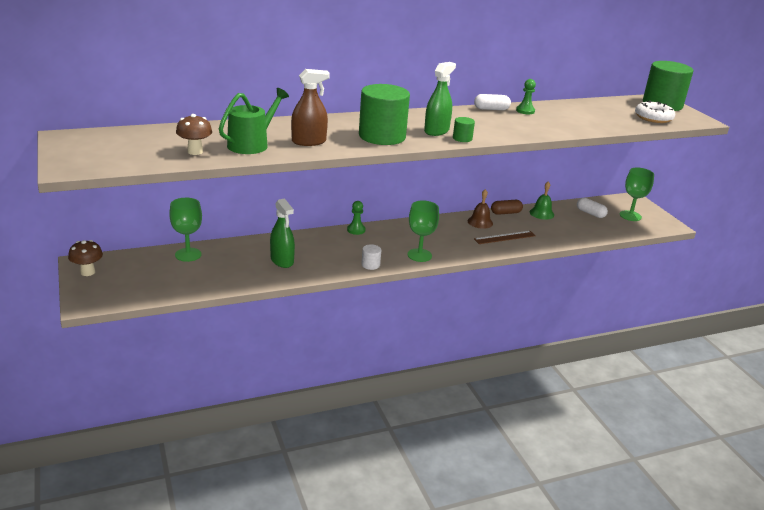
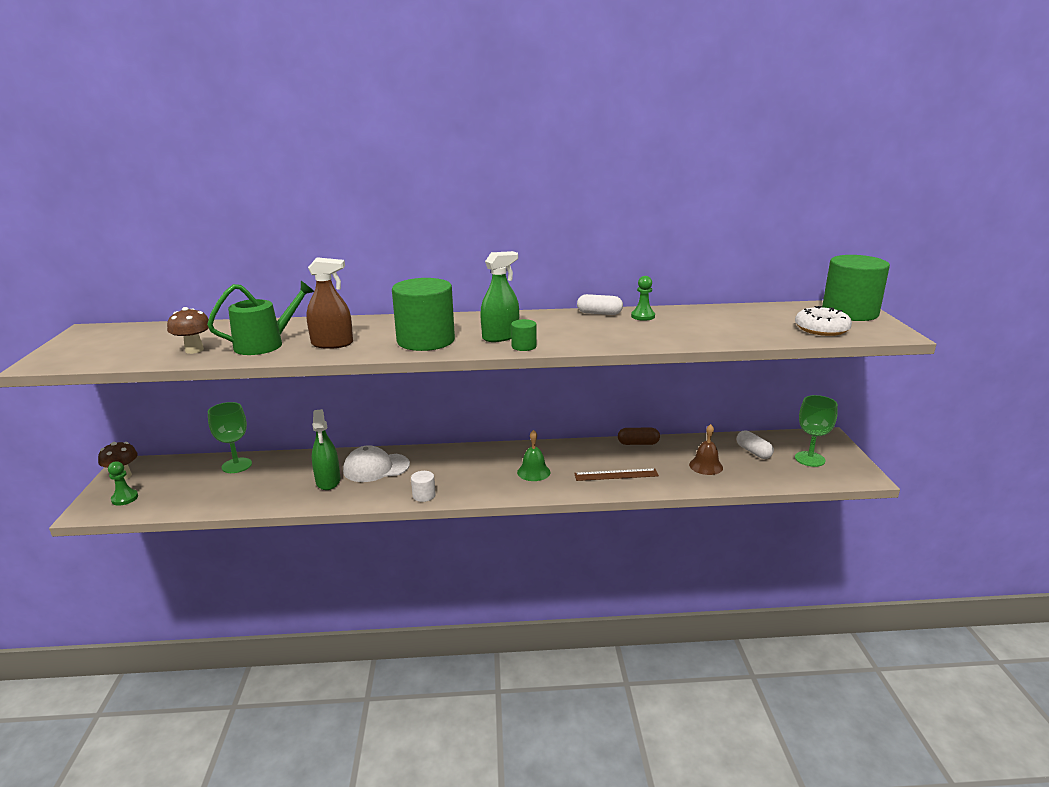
camera: 20 degrees right, 5 degrees down
green pawn [347,201,366,235] -> green pawn moved to [108,461,138,506]
green goblet [407,201,439,262] -> none
brown bell [468,189,493,229] -> brown bell moved to [689,424,723,475]
green bell [530,181,554,220] -> green bell moved to [517,430,550,481]
none -> white cap [343,445,410,482]

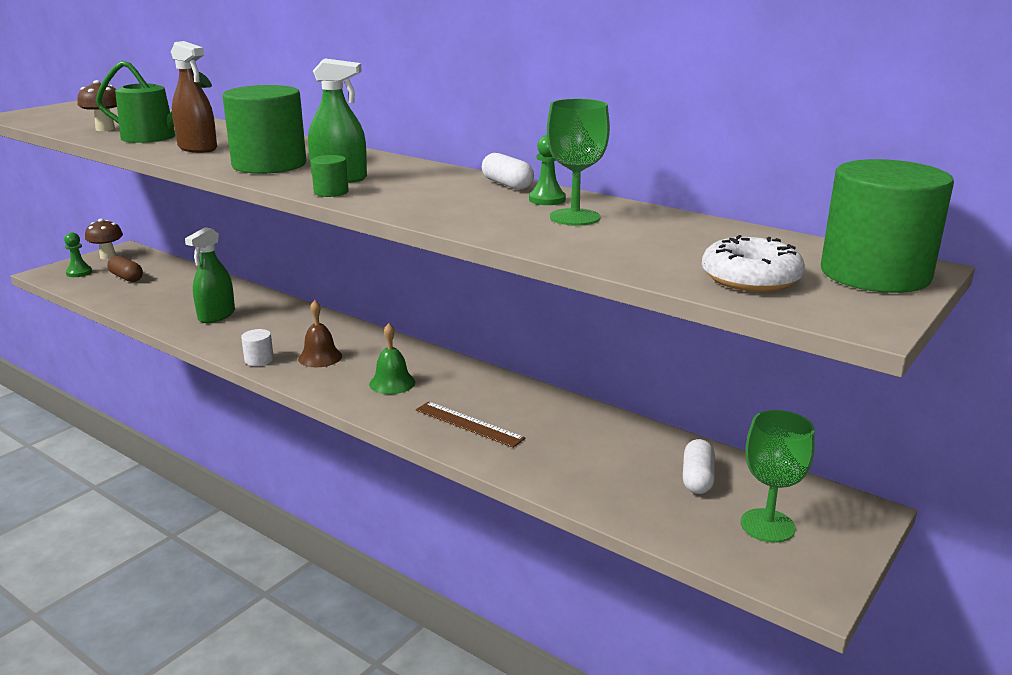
camera: 40 degrees right, 0 degrees up
green goblet [208,402,252,473] -> green goblet moved to [547,99,610,226]
white cap [343,445,410,482] -> none
brown capsule [618,428,660,445] -> brown capsule moved to [107,256,143,282]
brown bell [689,424,723,475] -> brown bell moved to [298,300,342,367]

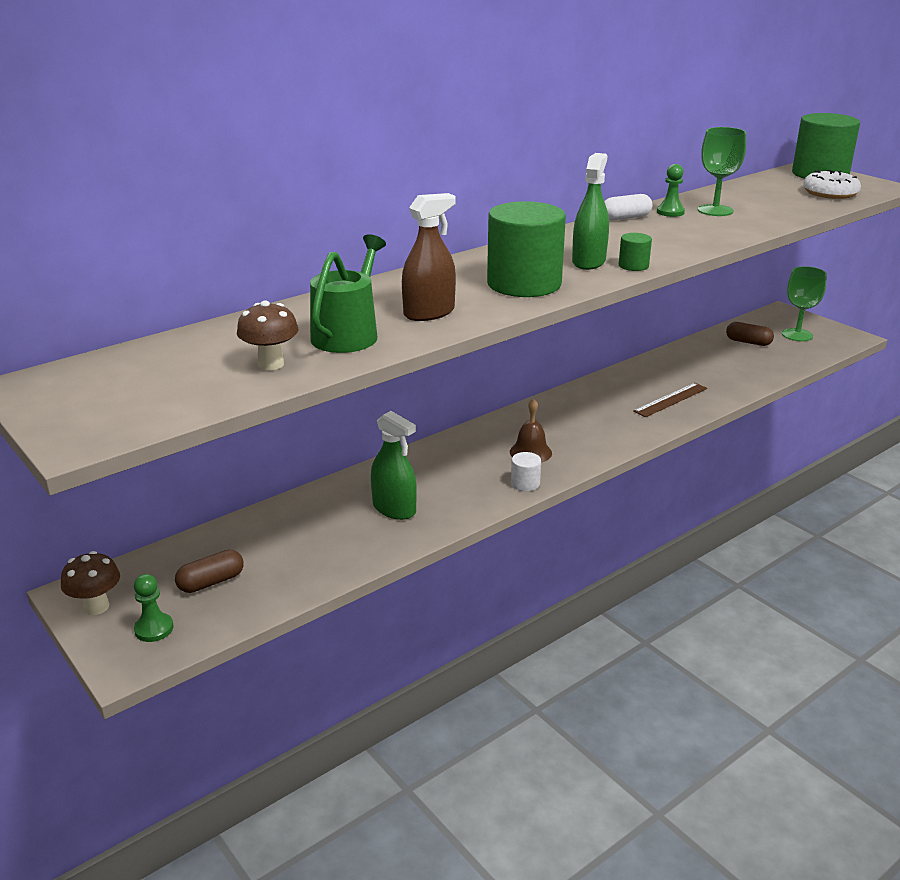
camera: 75 degrees left, 5 degrees up
green bell [369,323,415,394] -> none
white capsule [683,439,715,494] -> brown capsule [726,322,774,346]

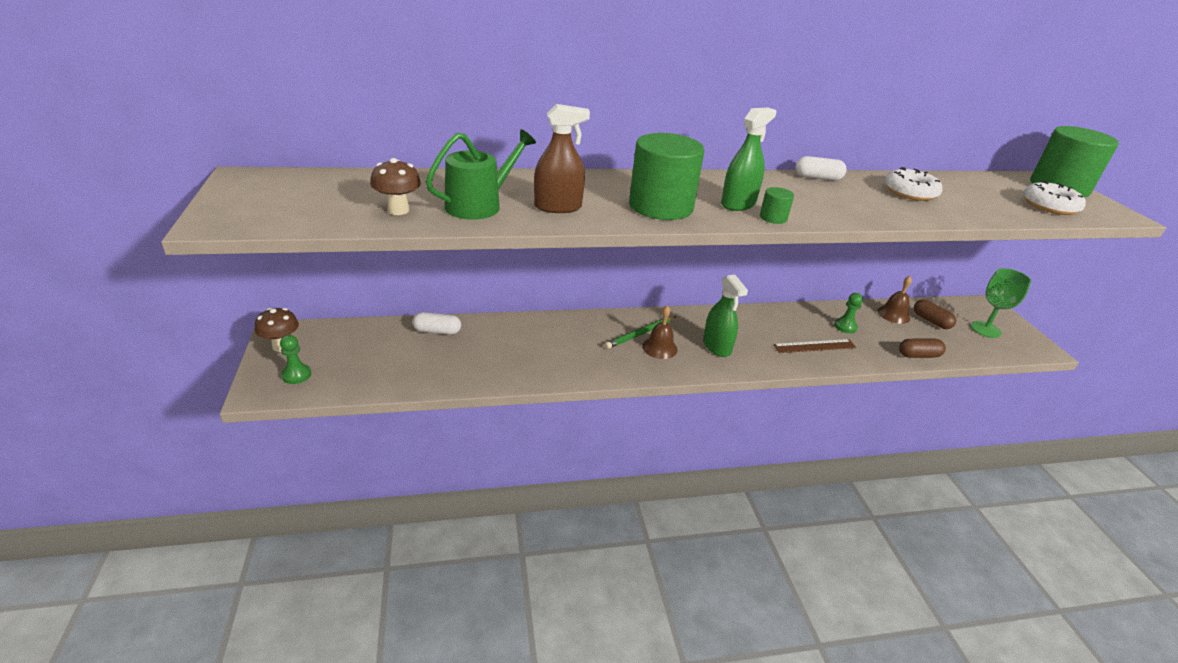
camera: 25 degrees right, 5 degrees up
brown capsule [175,550,244,593] -> brown capsule moved to [899,339,946,358]
green spray bottle [371,411,417,520] -> green spray bottle moved to [703,275,748,357]
white cylinder [511,452,541,491] -> none
green pawn [657,164,685,217] -> green pawn moved to [834,293,863,333]
green goblet [697,127,746,216] -> white donut [884,167,943,201]
none -> white capsule [412,312,461,335]
none -> green pencil [604,316,676,349]
none -> brown bell [878,276,912,324]

